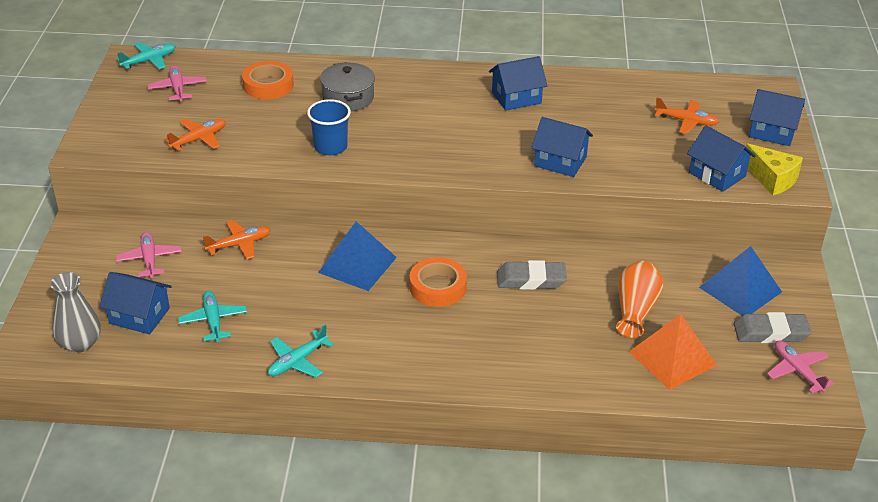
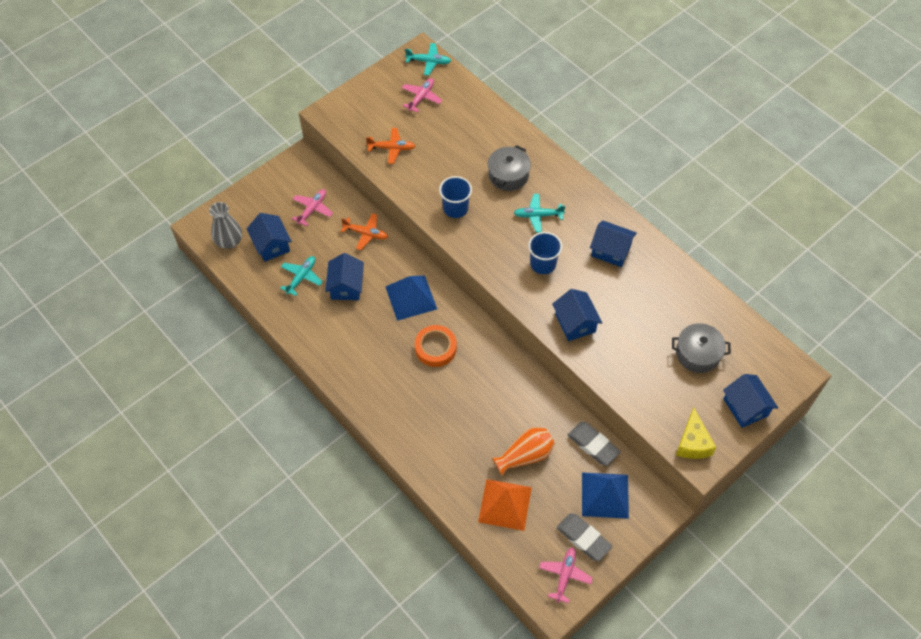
camera: 45 degrees right, 20 degrees up
orange tape [242,61,294,100] -> none
turquoise plane [268,325,334,377] -> turquoise plane moved to [514,194,566,233]
grey eraser [497,260,567,290] -> grey eraser moved to [568,422,621,466]
orange plane [655,98,719,134] -> grey pot [672,323,731,373]
blue house [687,126,755,192] -> blue house moved to [325,253,364,300]
none -> blue cup [528,232,562,274]

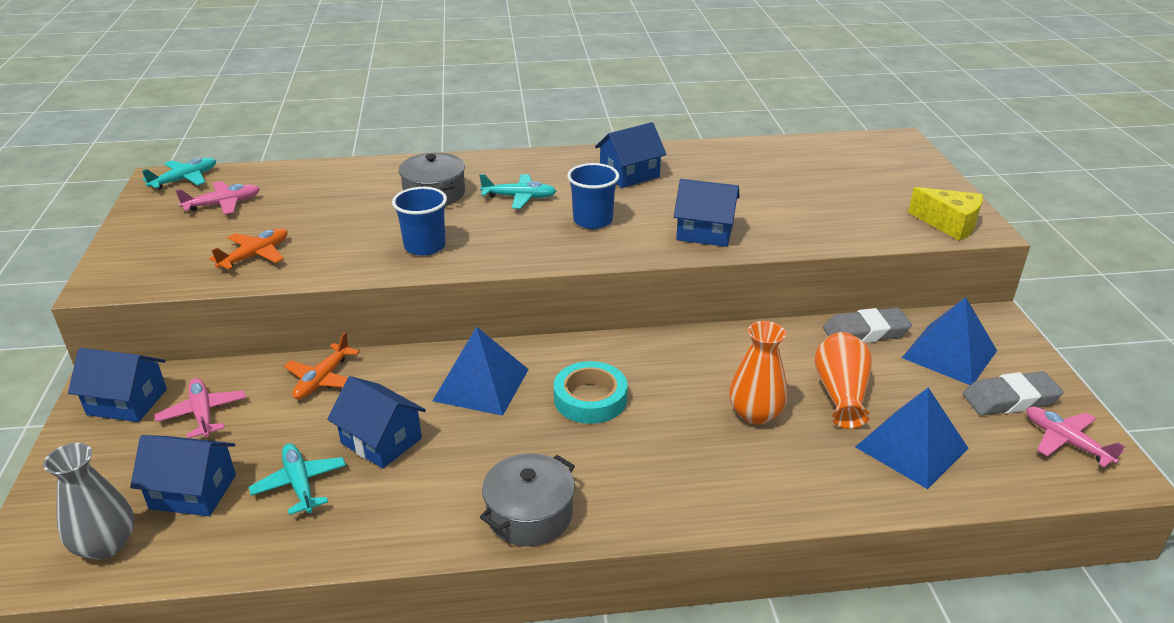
camera: 55 degrees left, 25 degrees down
orange plane [341,213,388,250] -> orange plane turned 150 degrees clockwise [284,332,360,400]
pink plane [402,78,442,113] -> pink plane turned 90 degrees clockwise [175,181,260,215]
orange tape [415,325,457,367] -> turquoise tape [554,361,628,424]
orange pyramid [478,479,532,531] -> blue pyramid [856,388,969,489]
turquoise plane [514,194,566,233] -> turquoise plane turned 120 degrees counterclockwise [480,174,556,209]
grey pot [672,323,731,373] -> grey pot moved to [480,453,575,546]
blue house [723,374,778,428] -> blue house moved to [68,348,167,422]
none -> orange vase [729,321,788,425]

